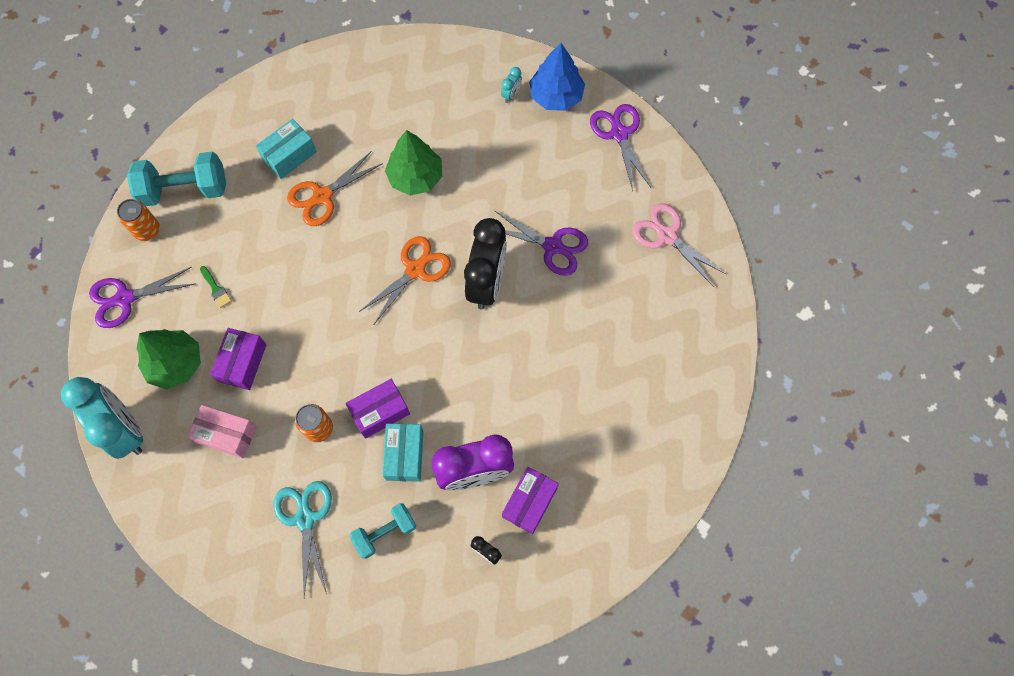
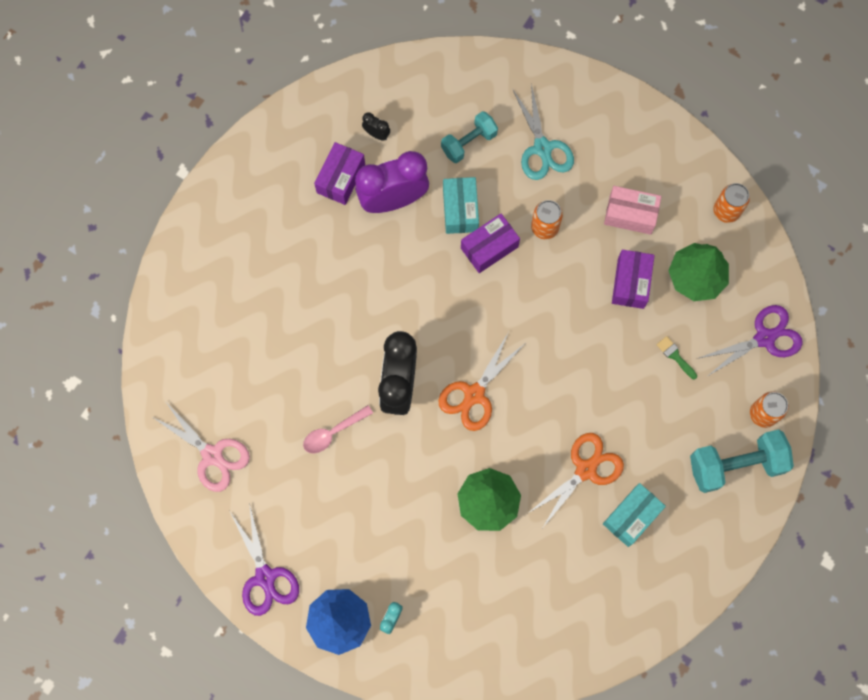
camera: 175 degrees right, 5 degrees up
turquoise clock [61,377,143,459] -> orange can [714,183,750,223]
purple scissors [495,211,588,276] -> pink spoon [303,405,373,453]

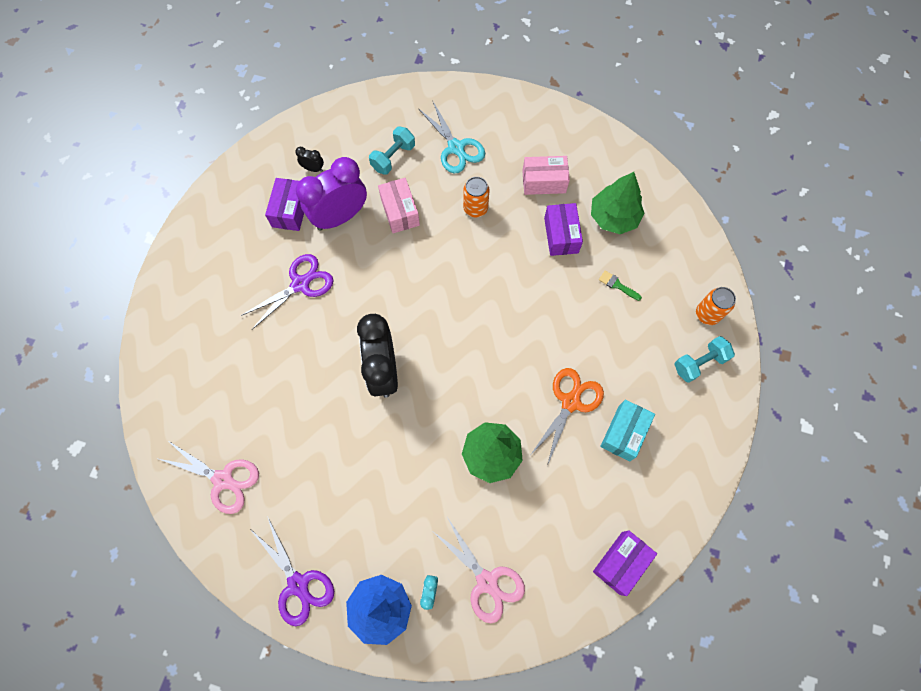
camera: 15 degrees left, 5 degrees down
pink spoon [303,405,373,453] -> none
orange scissors [438,332,524,431] -> none
turquoise box [443,177,479,234] -> pink box [378,178,420,233]
purple box [461,214,520,273] -> purple box moved to [593,531,657,596]
turquoise dumbbell [690,429,794,493] -> turquoise dumbbell [674,336,735,383], size x0.63
purple scissors [699,305,803,376] -> purple scissors moved to [241,254,333,329]
orange can [714,183,750,223] -> none
none -> pink scissors [431,517,525,623]

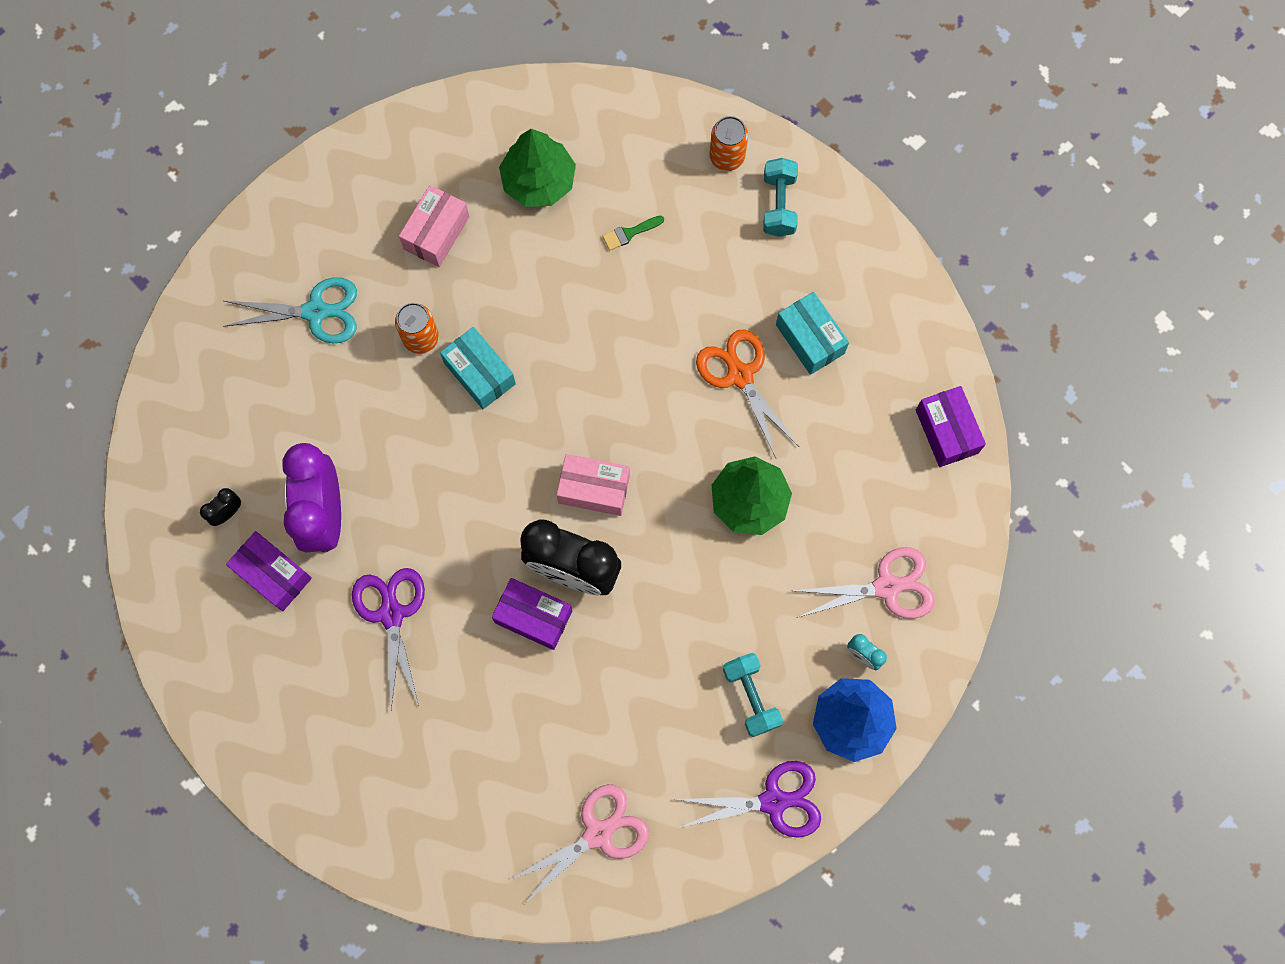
camera: 60 degrees left, 5 degrees up
turquoise dumbbell [369,127,415,175] -> turquoise dumbbell moved to [723,653,783,737]
pink box [378,178,420,233] -> pink box moved to [556,454,630,516]
purple box [544,203,583,256] -> purple box moved to [492,578,572,650]
none -> turquoise box [440,327,516,409]

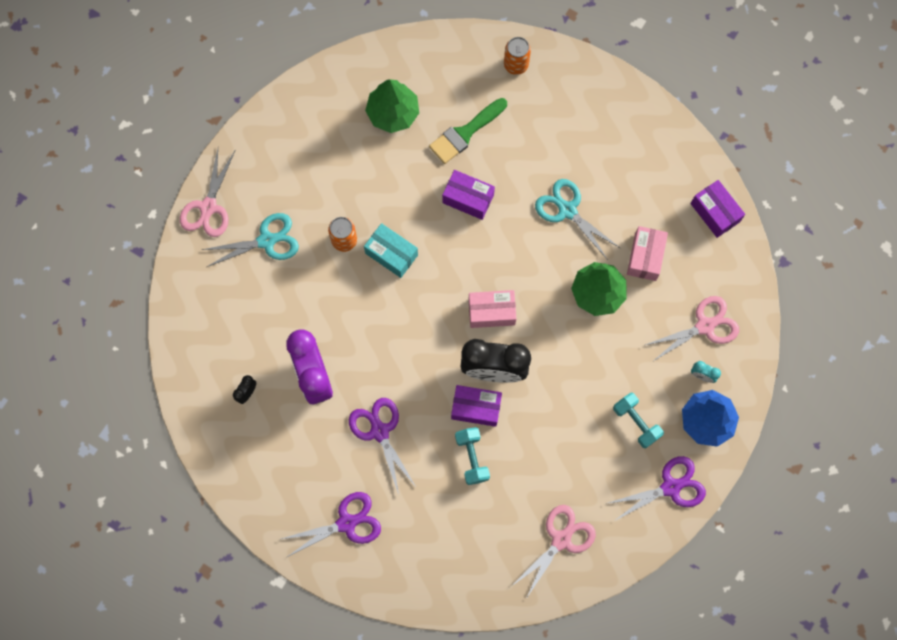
camera: 15 degrees left, 0 degrees up
purple box [226,531,312,611] -> purple box moved to [442,170,495,220]
pink box [399,185,470,267] -> pink box moved to [627,226,668,281]
green brush [602,216,664,250] -> green brush [429,98,507,164], size x2.03
orange scissors [696,330,799,458] -> turquoise scissors [535,179,620,260]
turquoise dumbbell [763,158,798,237] -> turquoise dumbbell moved to [455,427,490,485]
turquoise box [776,292,849,375] -> none
none -> pink scissors [180,149,235,237]
none -> purple scissors [281,492,381,557]

